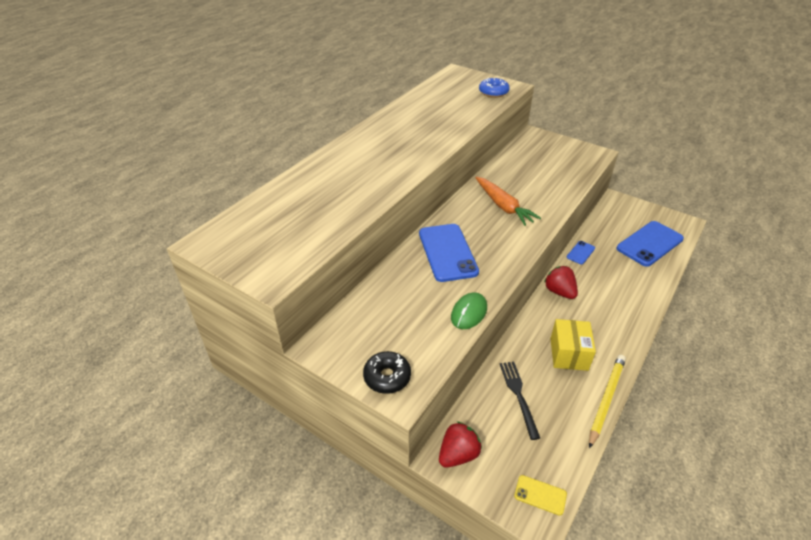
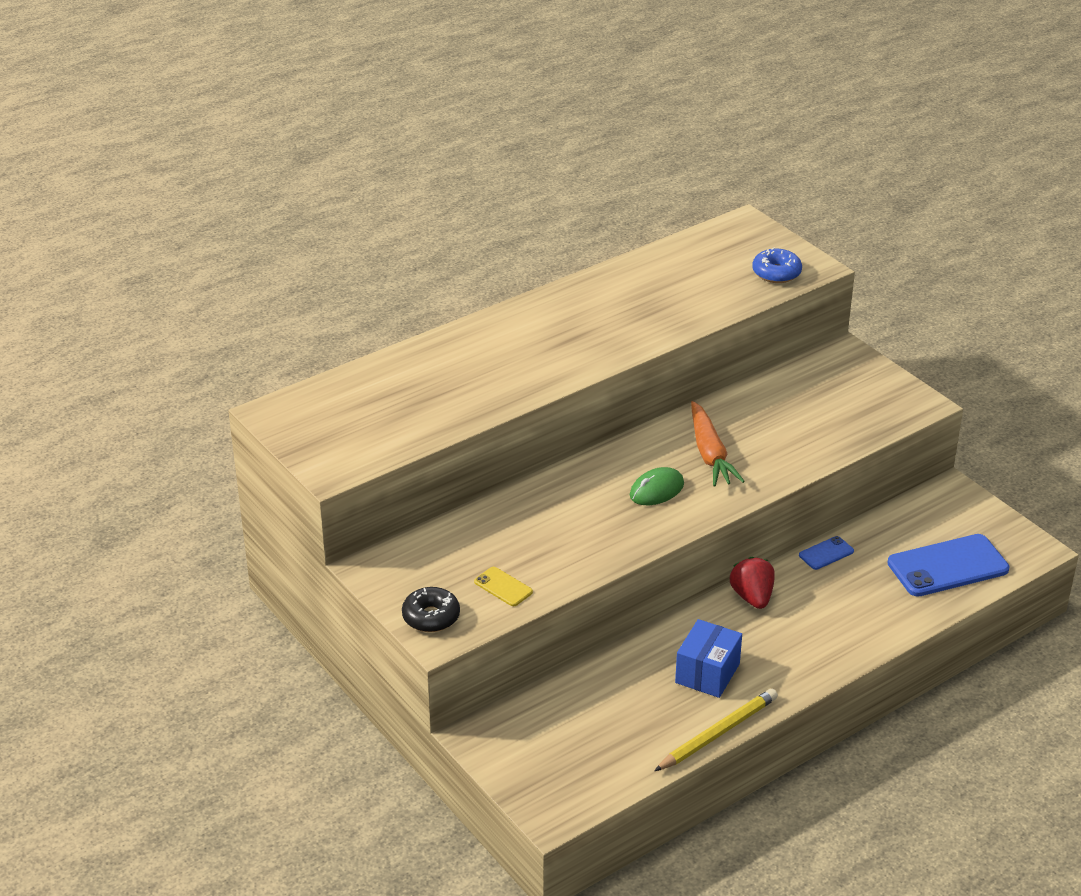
camera: 20 degrees right, 5 degrees down
blue phone [419,224,479,282] -> none
red strawberry [439,421,482,468] -> none
green mouse [451,293,487,329] -> green mouse moved to [630,467,684,505]
black fork [500,361,540,440] -> none
yellow phone [514,475,567,516] -> yellow phone moved to [474,567,533,606]
yellow box [550,319,596,371] -> blue box [675,619,742,698]

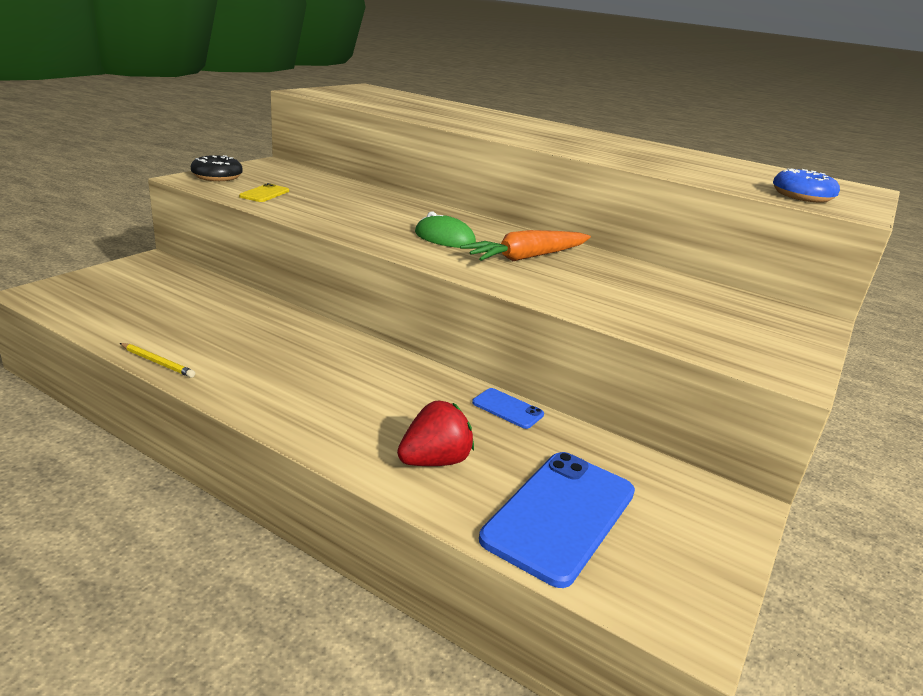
camera: 65 degrees right, 10 degrees down
yellow pencil [654,688,778,771] -> yellow pencil [120,343,195,378], size x0.54
blue box [675,619,742,698] -> none
red strawberry [730,557,775,609] -> red strawberry moved to [397,401,474,466]
blue phone [887,534,1009,597] -> blue phone turned 75 degrees clockwise [479,452,635,588]

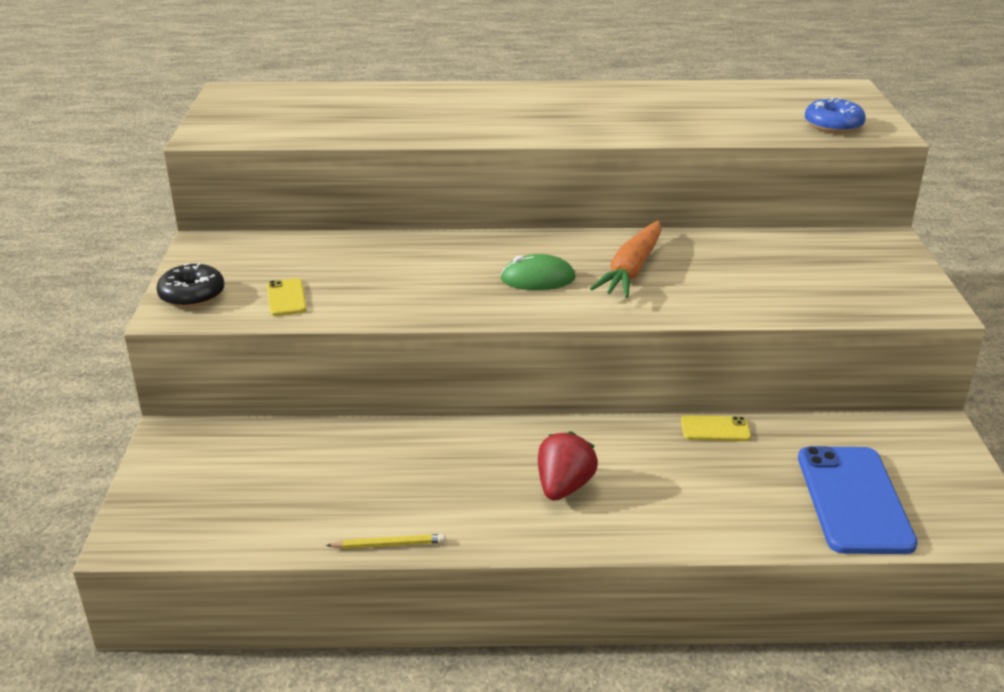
camera: 30 degrees left, 5 degrees up
red strawberry [397,401,474,466] -> red strawberry moved to [538,431,598,501]
blue phone [472,388,544,429] -> yellow phone [681,415,751,441]

